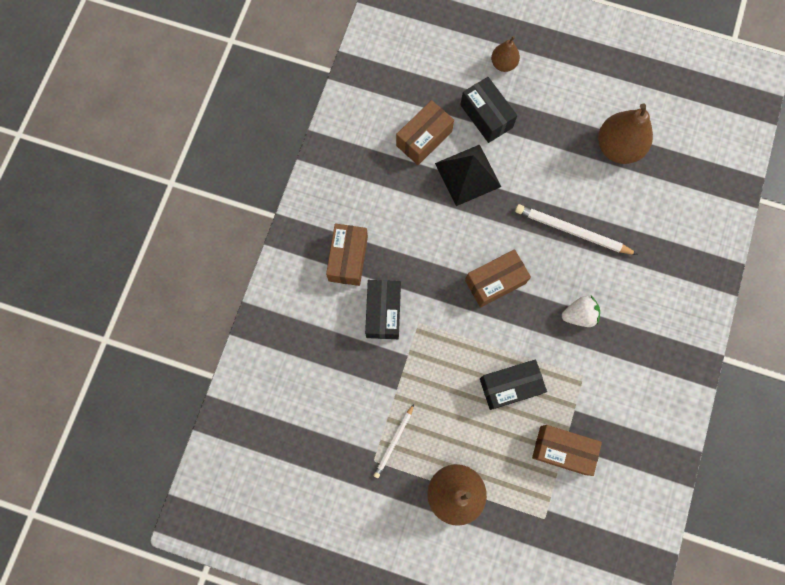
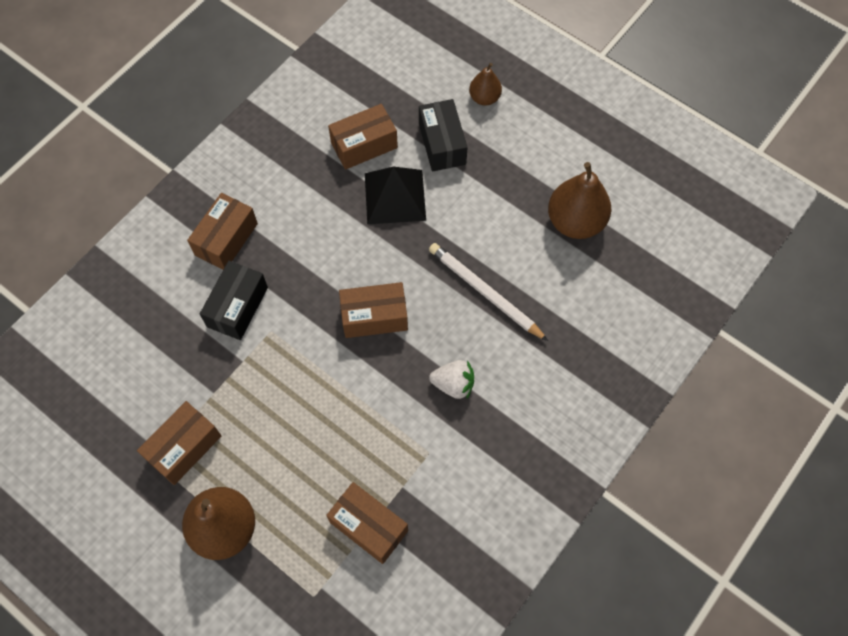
camera: 20 degrees right, 10 degrees down
white pencil [374,404,414,478] -> brown box [137,401,221,485]
black box [480,359,547,410] -> none

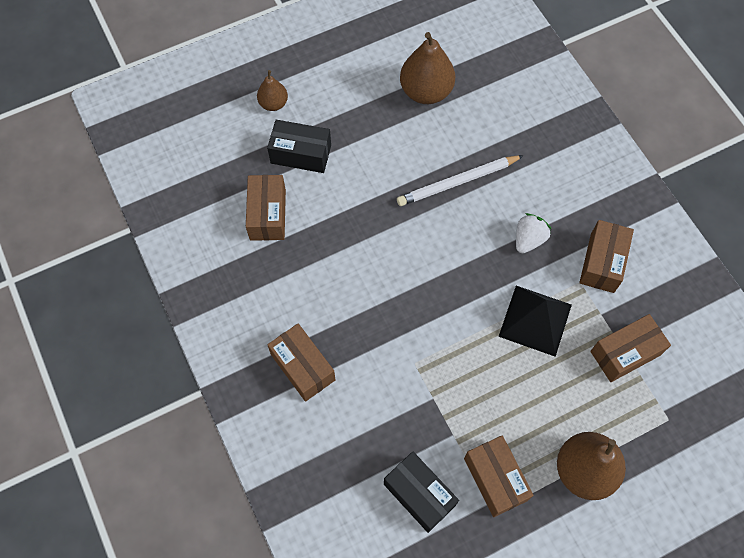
camera: 65 degrees left, 0 degrees up
black box [200,261,268,340] -> black box moved to [384,452,459,533]
brown box [339,282,408,338] -> brown box moved to [579,220,634,293]
black pyramid [365,167,426,224] -> black pyramid moved to [498,286,572,357]

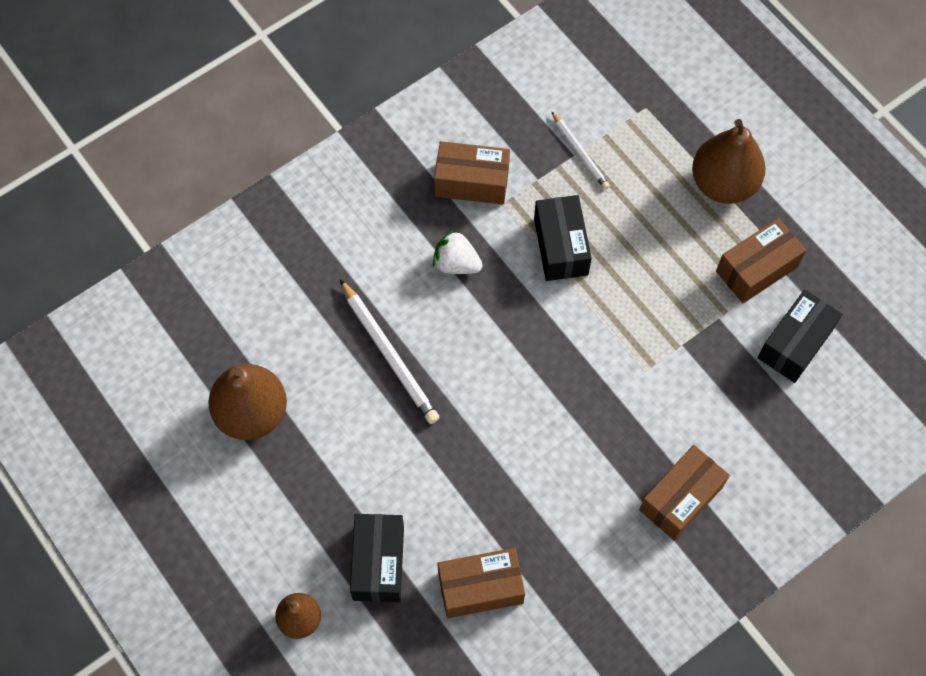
camera: 100 degrees left, 0 degrees up
black pyramid [498,286,572,357] -> black box [534,195,592,281]
brown box [590,314,671,382] -> white pencil [551,111,610,189]

